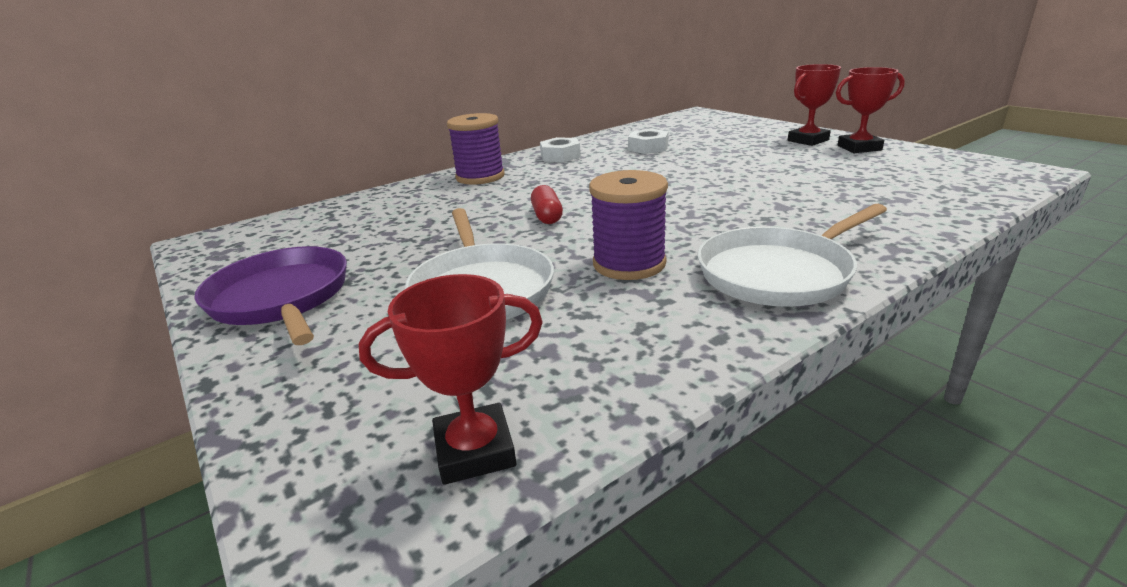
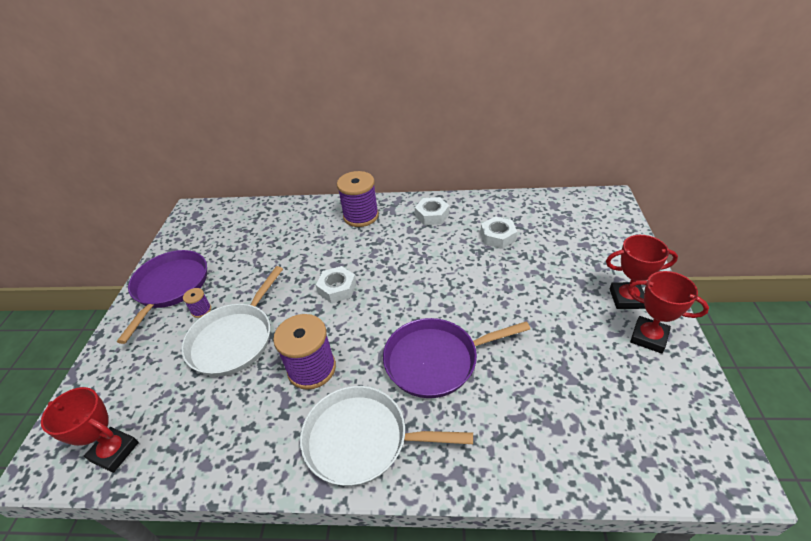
camera: 40 degrees right, 15 degrees up
red capsule [531,185,563,224] -> white nut [316,266,357,303]
none -> purple spool [183,288,211,318]
none -> purple pan [383,318,530,398]

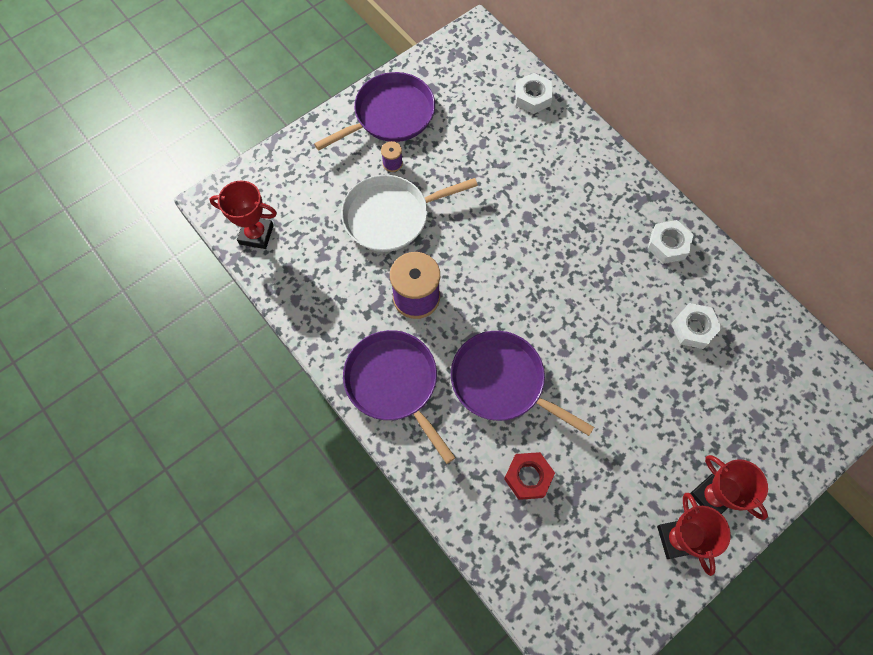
camera: 45 degrees right, 25 degrees up
red trophy [41,387,139,473] -> red trophy turned 60 degrees counterclockwise [209,180,277,249]
white pan [300,386,473,486] -> purple pan [343,330,456,464]
white nut [316,266,357,303] -> white nut moved to [515,73,552,114]
purple spool [337,171,379,227] -> none
none -> red nut [504,452,555,500]

